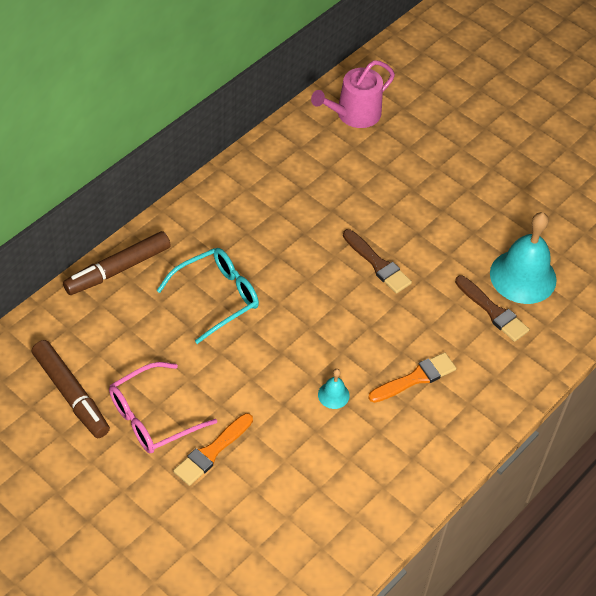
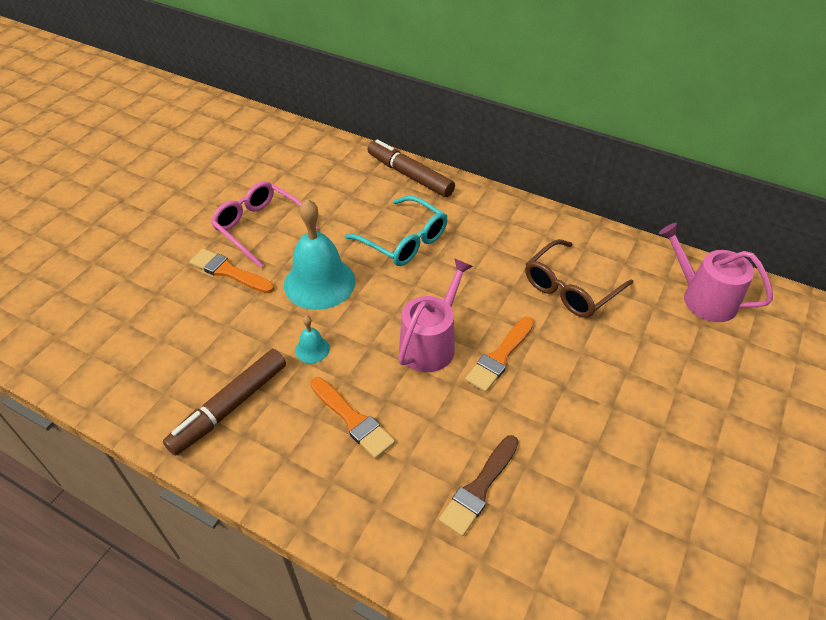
camera: 80 degrees right, 5 degrees down
brown marker [32,340,110,438] -> brown marker moved to [163,349,286,456]
brown brush [343,229,412,293] -> orange brush [465,317,534,392]
turquoise bell [490,212,556,304] -> turquoise bell moved to [284,199,355,310]
none -> pink watering can [398,258,473,372]
none -> brown glasses [525,239,633,318]

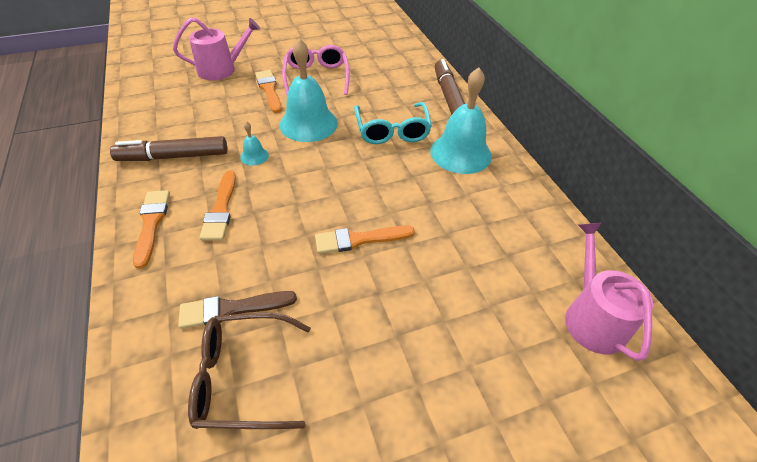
camera: 40 degrees right, 0 degrees up
pink watering can [398,258,473,372] -> pink watering can moved to [173,17,260,80]
brown glasses [525,239,633,318] -> brown glasses moved to [188,312,311,429]
none -> orange brush [133,190,170,269]
none -> turquoise bell [430,67,492,174]

